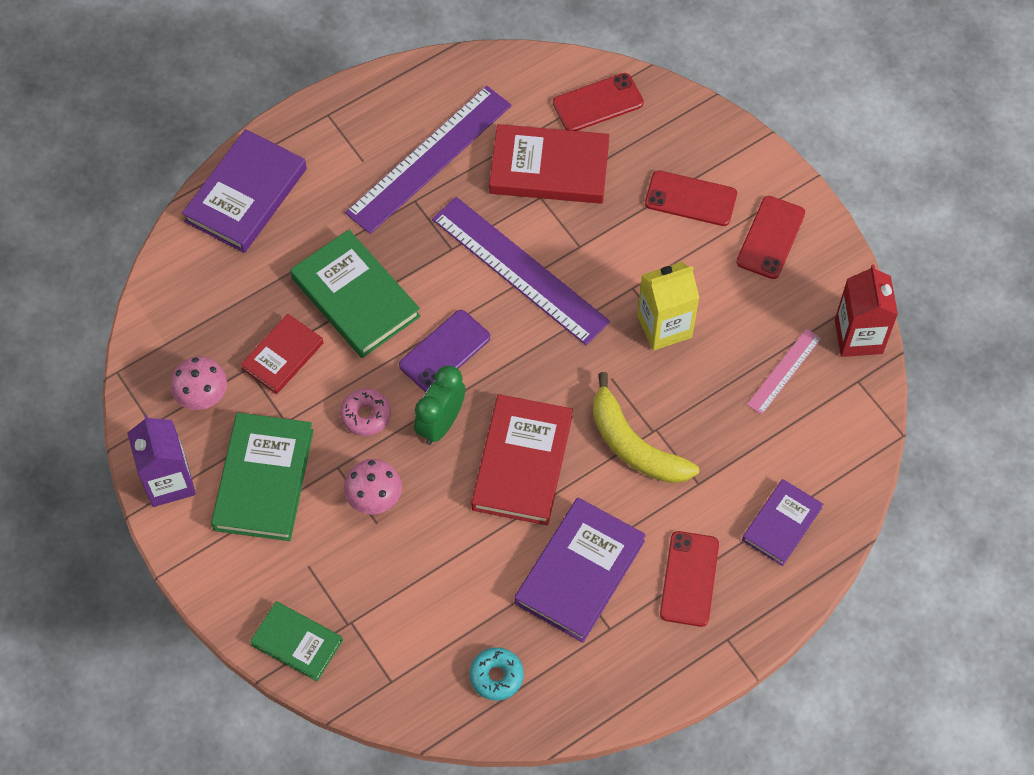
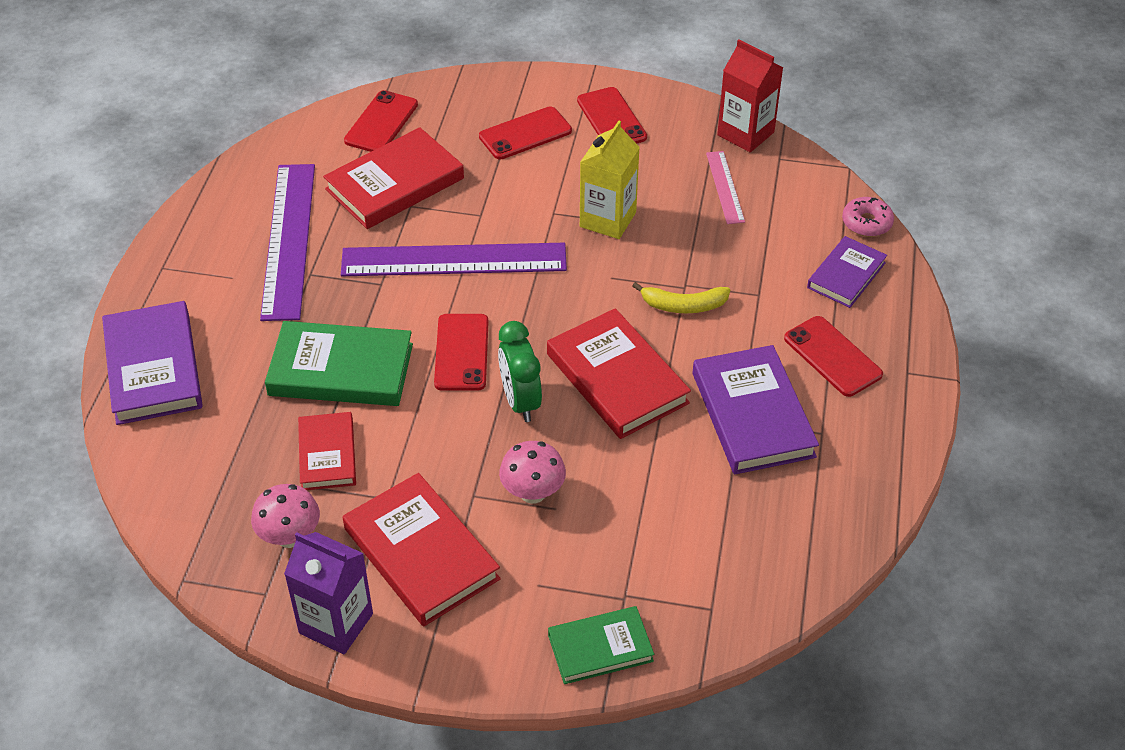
camera: 45 degrees left, 15 degrees down
green book [211,413,314,541] -> red book [343,473,501,626]
pink donut [340,388,391,436] -> pink donut moved to [842,197,894,237]
purple phone [399,310,490,392] -> red phone [434,314,488,391]
turquoise donut [469,647,524,701] -> none
yellow banana [593,372,699,483] -> yellow banana [632,282,730,313], size x0.64
purple book [742,479,823,566] -> purple book turned 45 degrees clockwise [807,236,887,308]

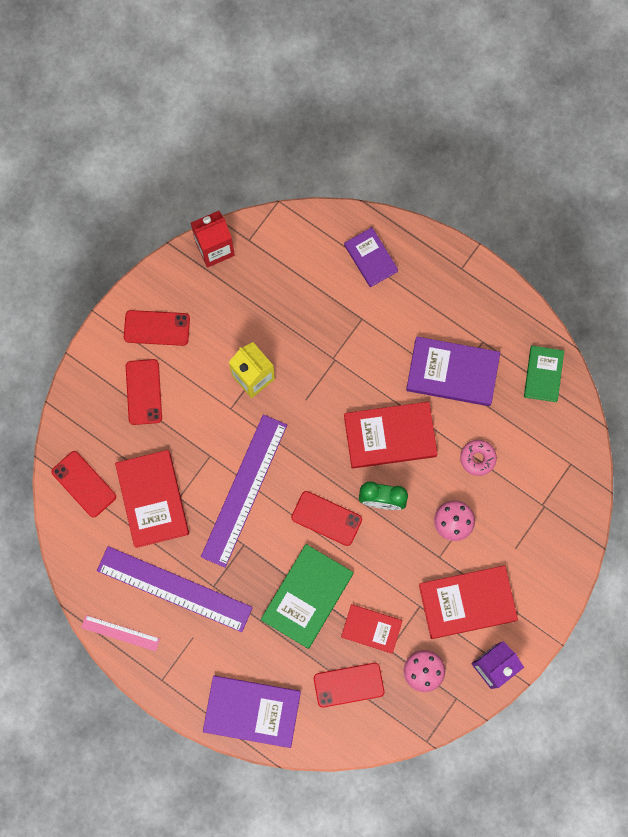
camera: 65 degrees left, 30 degrees up
green book [548,606,654,684] -> green book moved to [524,346,564,402]
yellow banana [632,282,730,313] -> none
pink ruler [706,151,745,224] -> pink ruler moved to [81,615,160,651]
red phone [784,316,883,397] -> red phone moved to [314,663,384,708]
pink donut [842,197,894,237] -> pink donut moved to [460,440,497,476]

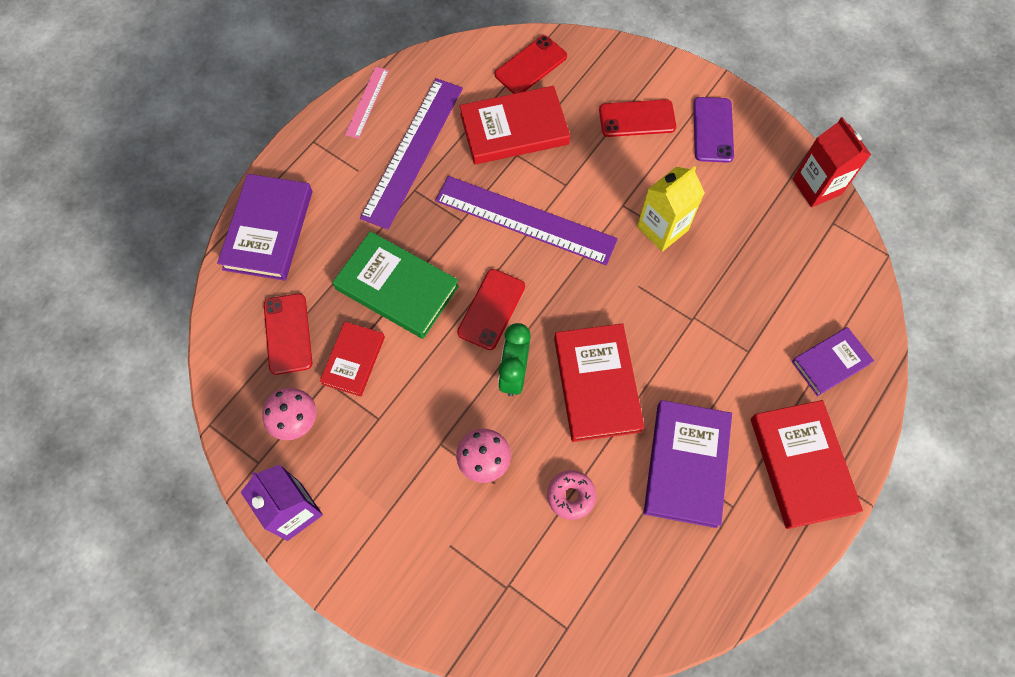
camera: 90 degrees right, 10 degrees down
red phone [124,310,190,346] -> purple phone [693,97,734,163]
red book [419,565,518,639] -> red book moved to [751,400,863,529]
green book [524,346,564,402] -> none

